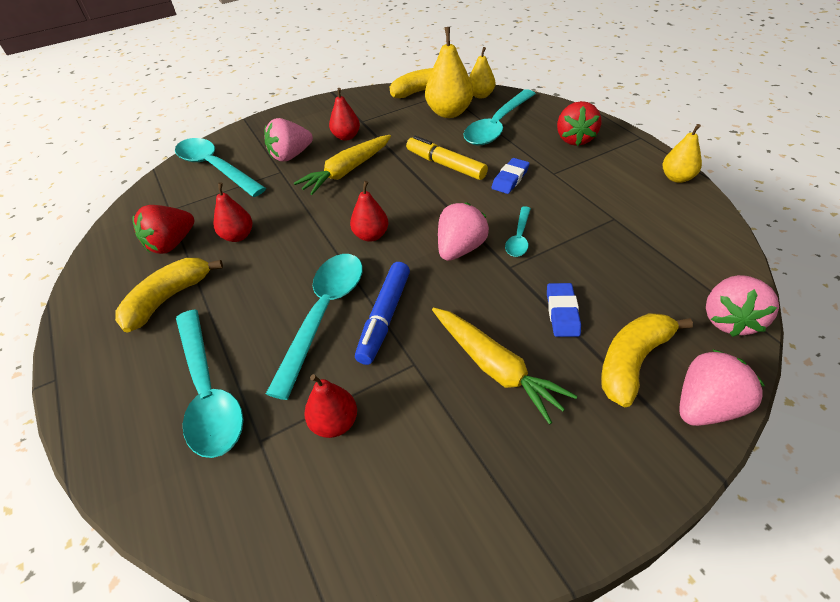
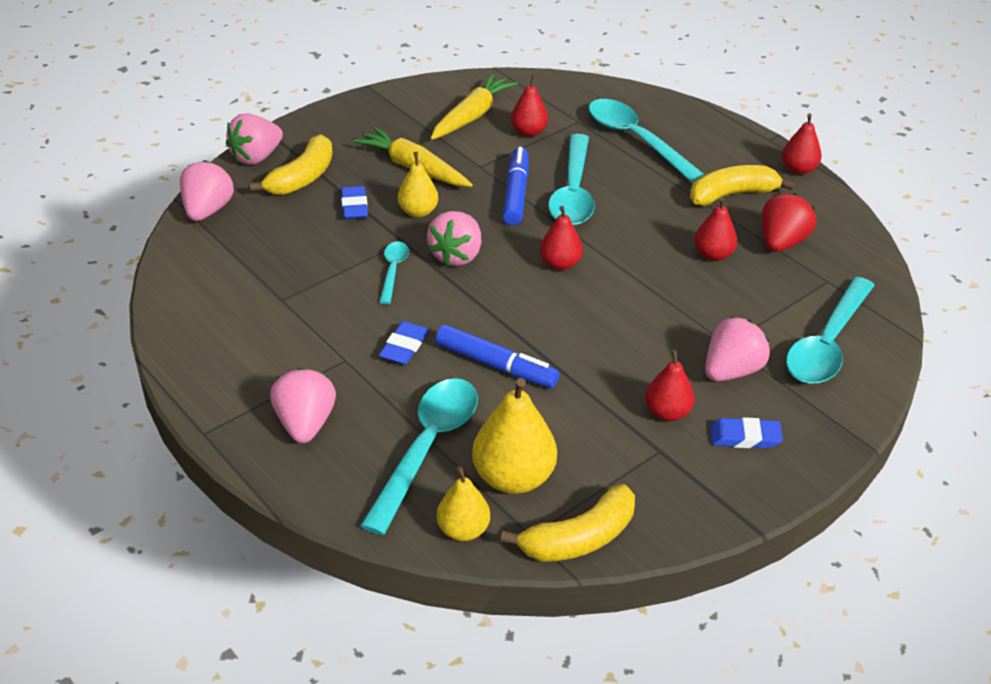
camera: 165 degrees right, 5 degrees down
yellow banana [115,258,223,333] -> yellow banana turned 135 degrees counterclockwise [690,165,795,206]
turquoise spoon [175,138,266,197] -> turquoise spoon turned 90 degrees clockwise [786,277,875,384]
yellow carrot [294,135,391,195] -> yellow carrot moved to [430,74,518,140]
yellow marker [406,136,488,180] -> blue marker [435,325,559,388]
red strawberry [557,101,601,146] -> pink strawberry [270,368,336,443]
yellow pear [663,124,702,183] -> yellow pear moved to [397,152,438,218]
none -> blue eraser [710,417,783,448]
none -> red pear [782,114,822,175]

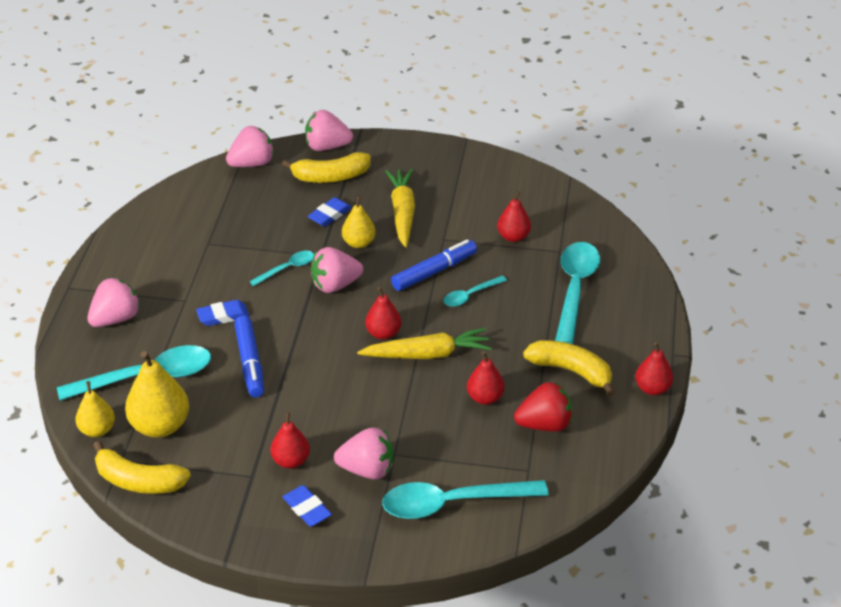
camera: 50 degrees right, 0 degrees up
yellow carrot [430,74,518,140] -> yellow carrot moved to [357,328,492,359]
turquoise spoon [548,134,595,226] -> turquoise spoon [443,276,507,307], size x0.51

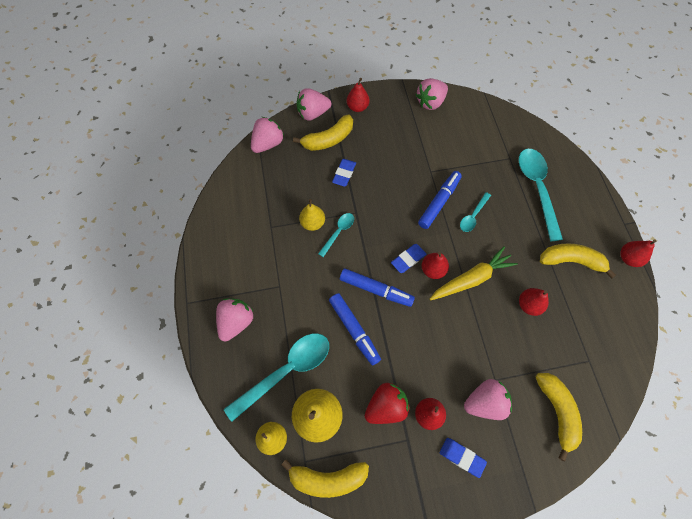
camera: 20 degrees left, 25 degrees up
blue eraser [196,300,249,326] -> blue eraser moved to [391,244,426,273]
pink strawberry [311,247,363,293] -> pink strawberry moved to [416,78,448,110]
yellow pear [342,196,376,248] -> yellow pear moved to [299,199,325,231]
turquoise spoon [382,480,549,519] -> yellow banana [536,373,582,462]
yellow carrot [385,169,415,247] -> none
red pear [497,191,531,242] -> red pear moved to [347,78,369,112]
red strawberry [514,382,572,432] -> red strawberry moved to [365,383,410,424]
none -> blue marker [340,268,415,307]

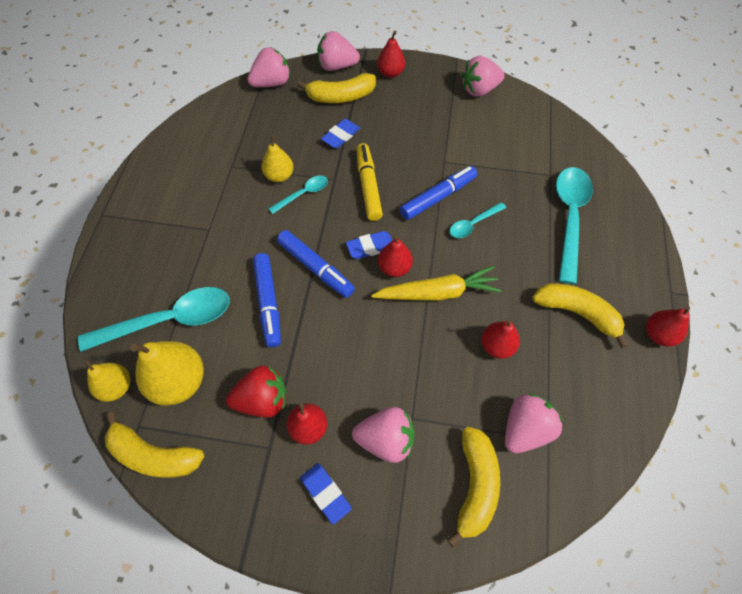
camera: 20 degrees right, 5 degrees down
pink strawberry [216,298,254,342] -> pink strawberry moved to [505,394,563,453]
none -> yellow marker [356,143,383,221]

